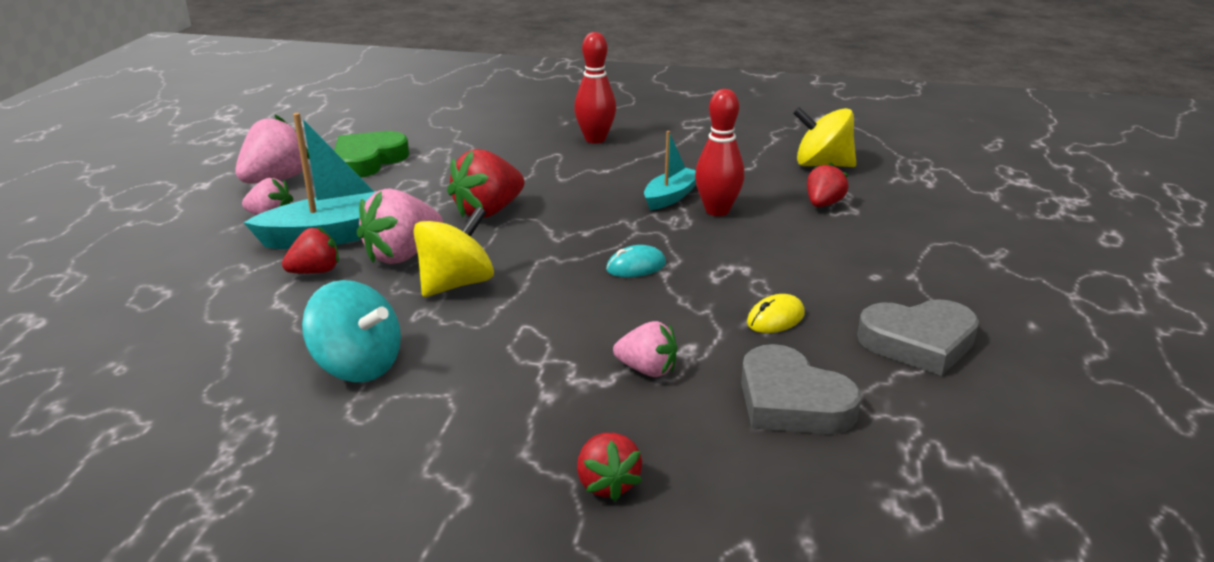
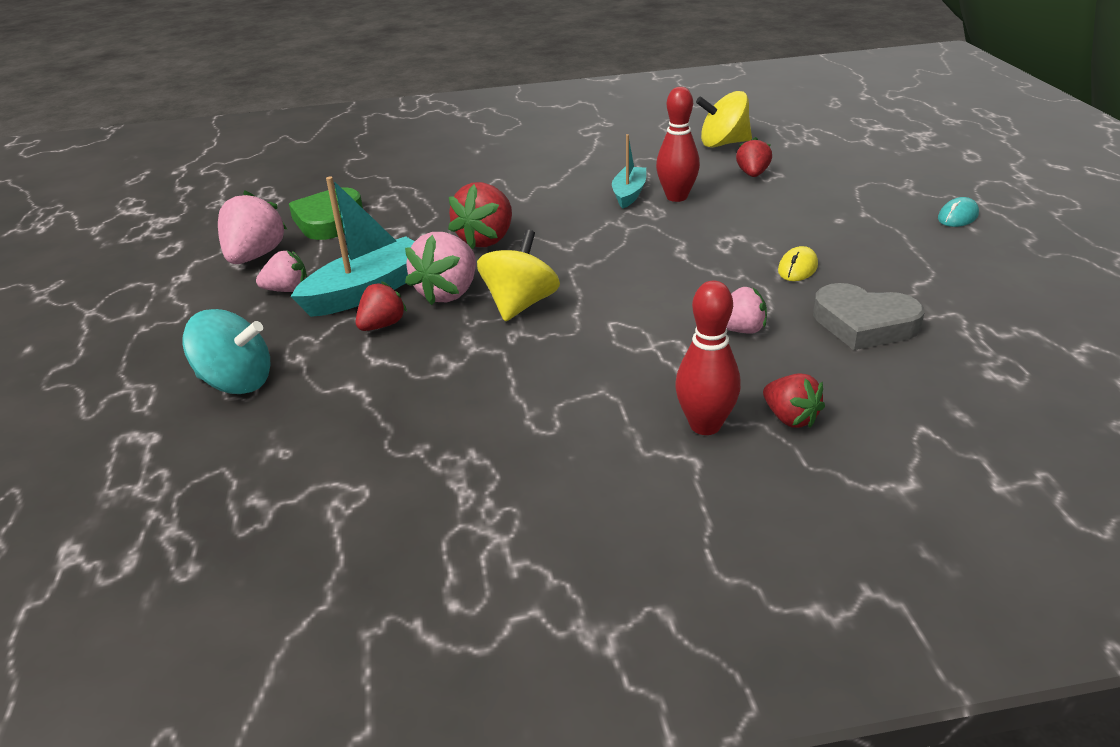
camera: 20 degrees left, 5 degrees up
turquoise spinning top [302,280,401,382] -> turquoise spinning top moved to [183,309,271,394]
red bowling pin [574,32,616,144] -> red bowling pin moved to [675,281,741,435]
turquoise mouse [606,245,666,277] -> turquoise mouse moved to [938,197,979,227]
grey heart [857,299,979,376] -> none

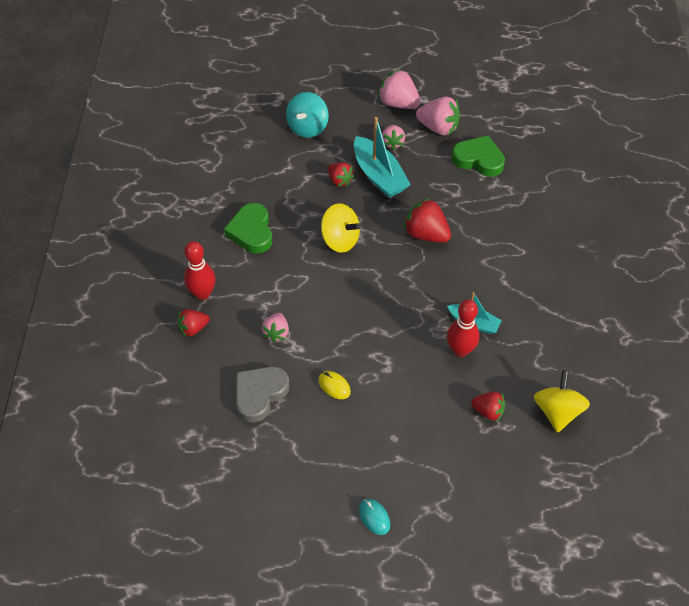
camera: 100 degrees right, 20 degrees up
pink strawberry [405,232,476,305] -> pink strawberry moved to [378,69,421,109]
none -> green heart [224,203,272,253]

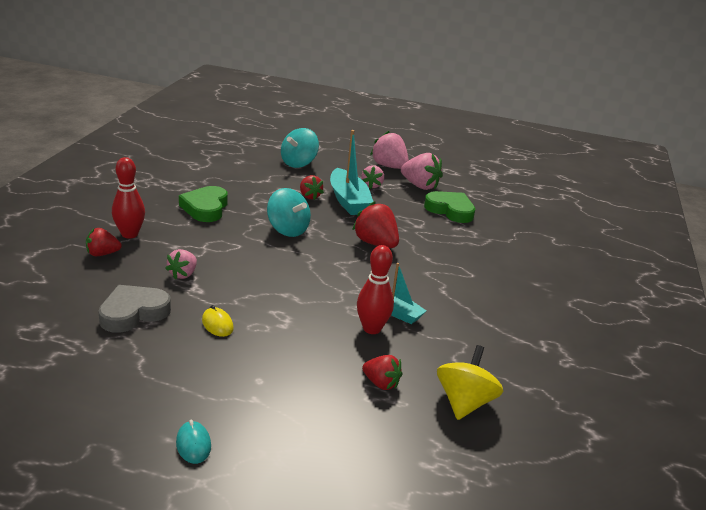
camera: 10 degrees right, 25 degrees down
yellow spinning top [321,203,361,253] -> turquoise spinning top [267,188,311,237]

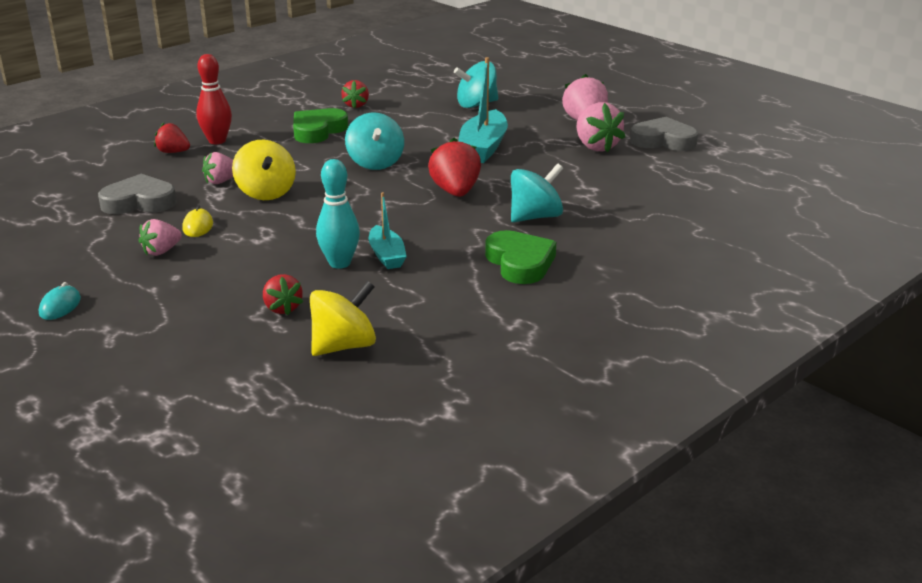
camera: 35 degrees right, 0 degrees up
red strawberry [300,175,324,200] -> red strawberry moved to [341,80,369,109]
red bowling pin [357,245,394,334] -> turquoise bowling pin [316,159,360,269]
pink strawberry [361,165,384,189] -> pink strawberry moved to [139,219,182,256]
green heart [424,191,475,223] -> green heart moved to [485,230,556,284]
none -> yellow spinning top [232,140,296,200]
none -> turquoise spinning top [511,163,563,222]
none -> grey heart [630,117,698,151]

